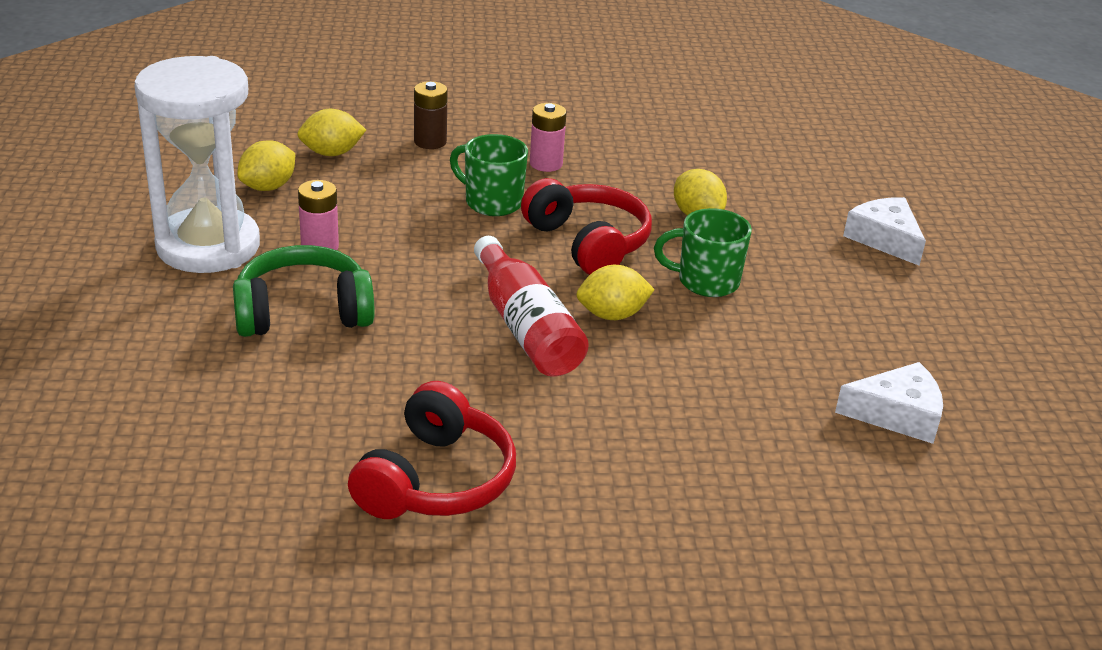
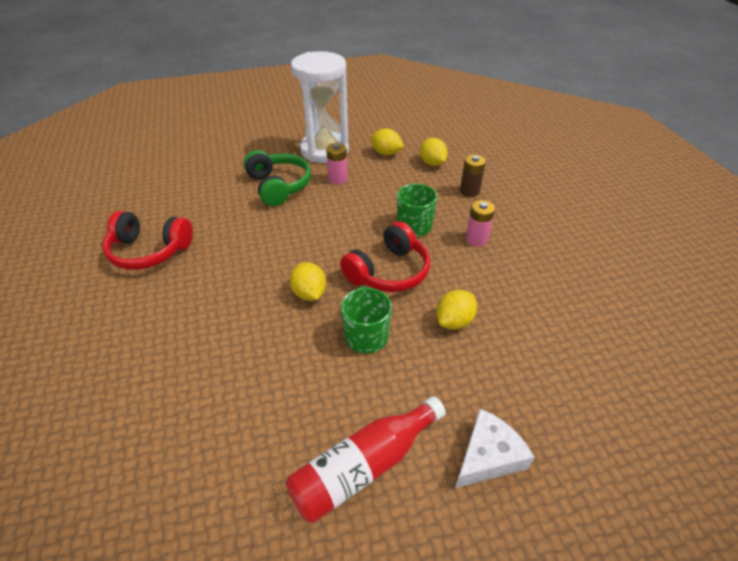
camera: 80 degrees right, 10 degrees up
red bottle [474,236,589,376] -> red bottle moved to [286,396,446,523]
white cheese [835,362,943,444] -> none

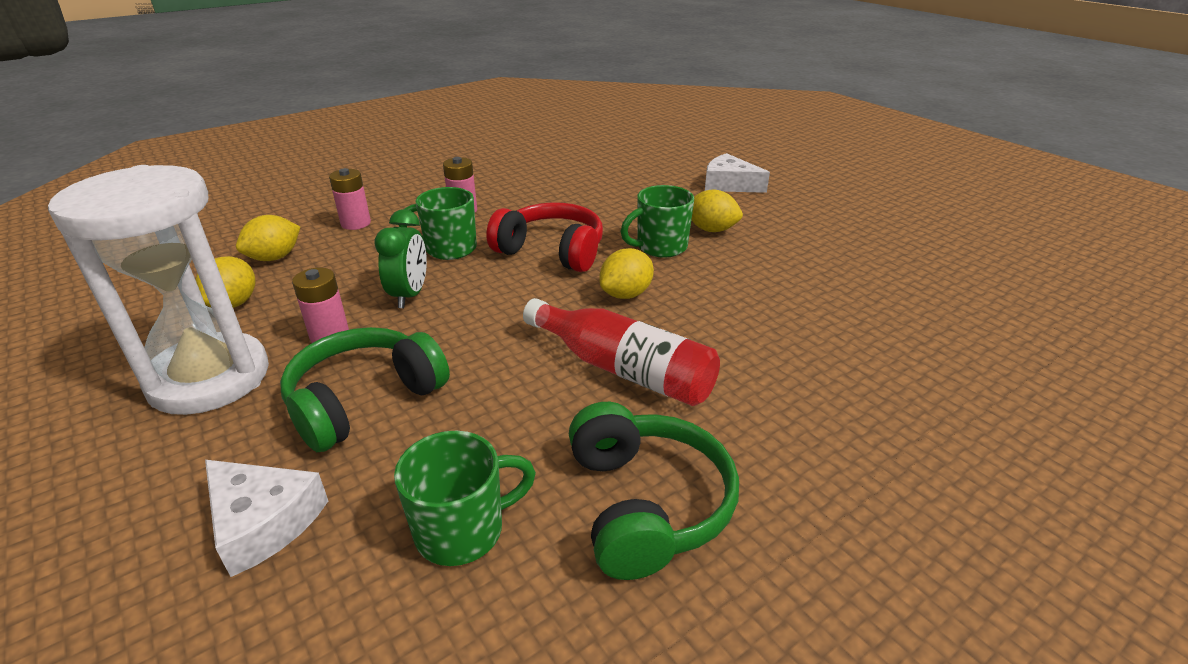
camera: 110 degrees left, 10 degrees down
red headphones [102,211,193,270] -> green headphones [569,402,739,580]
red bottle [286,396,446,523] -> red bottle moved to [523,298,720,406]
yellow lemon [436,290,477,329] -> yellow lemon moved to [692,189,743,232]
brown battery [460,155,486,197] -> pink battery [329,168,371,230]
none -> white cheese [205,460,328,577]
none -> green clock [375,209,427,308]
none -> green mug [394,431,536,566]

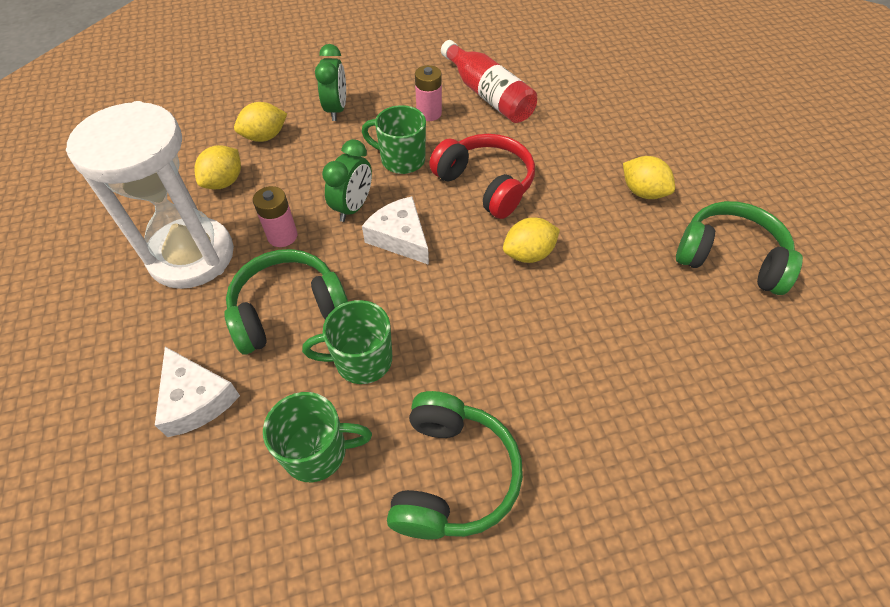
camera: 20 degrees right, 20 degrees up
pink battery [329,168,371,230] -> green clock [315,44,346,121]
red bottle [523,298,720,406] -> red bottle moved to [441,40,537,123]
green mug [620,185,694,258] -> green mug moved to [302,300,392,384]
white cheese [705,153,770,193] -> white cheese moved to [362,196,429,265]
none -> green headphones [676,201,803,295]

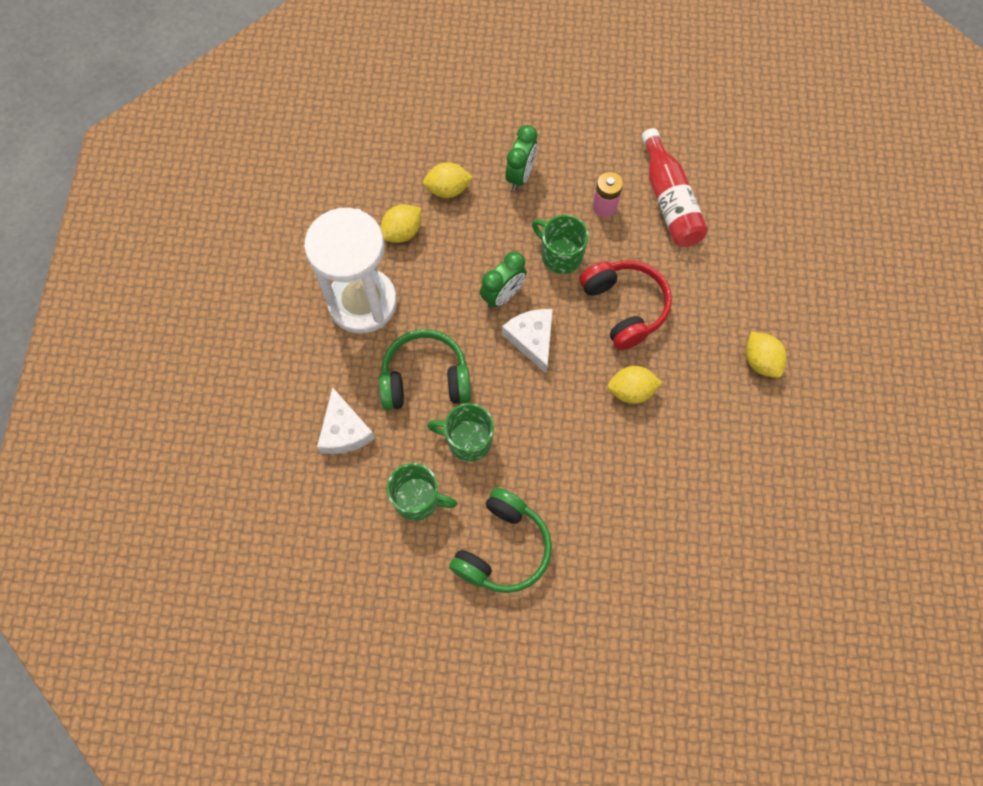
camera: 20 degrees right, 15 degrees up
pink battery [253,186,297,247] -> none
green headphones [676,201,803,295] -> none

